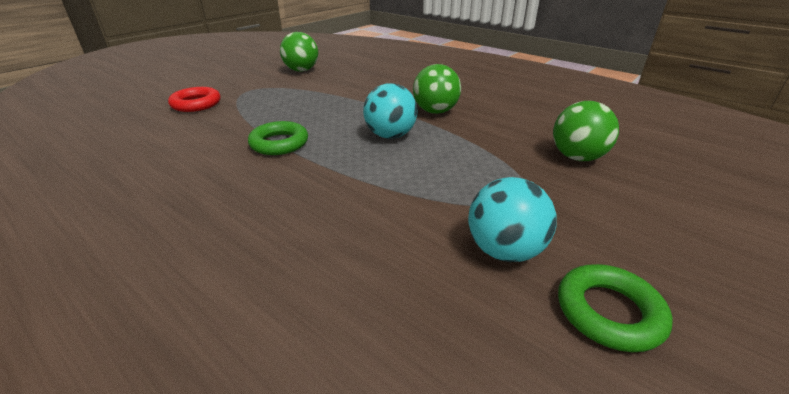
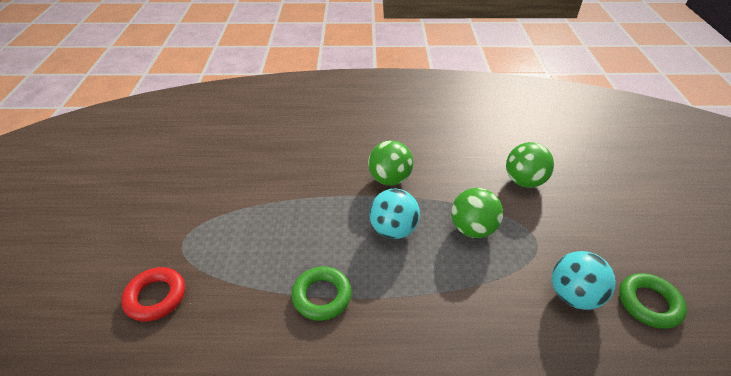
camera: 40 degrees left, 10 degrees up
green ball [280,32,318,72] -> green ball moved to [451,188,503,238]

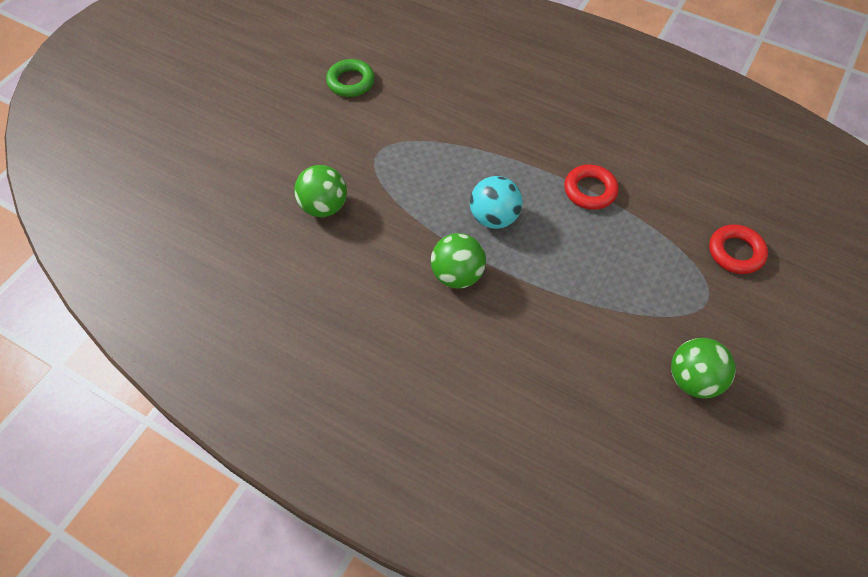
camera: 150 degrees left, 15 degrees up
green ring [291,266,352,321] -> red ring [564,164,618,210]
green ball [451,188,503,238] -> green ball moved to [671,338,736,398]
turquoise ball [552,251,616,310] -> none

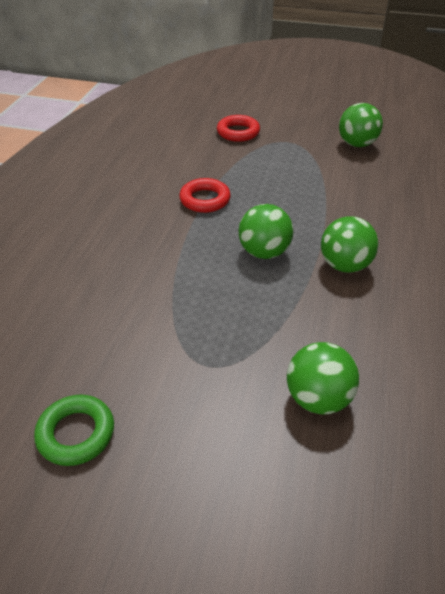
camera: 105 degrees left, 15 degrees down
turquoise ball [470,176,523,229] -> green ball [239,204,293,259]

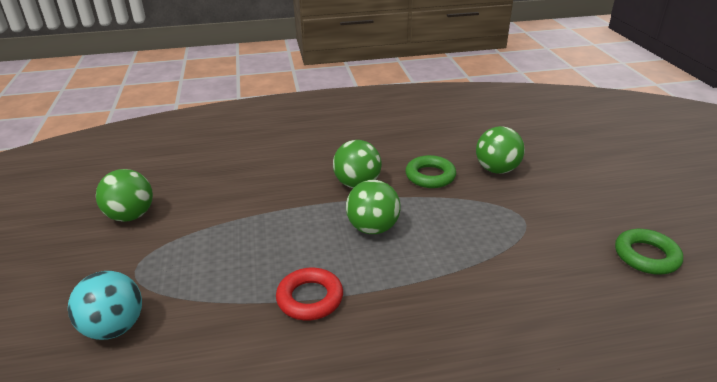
camera: 115 degrees left, 10 degrees down
red ring [217,115,260,142] -> turquoise ball [68,271,142,340]
none -> green ring [405,155,456,188]

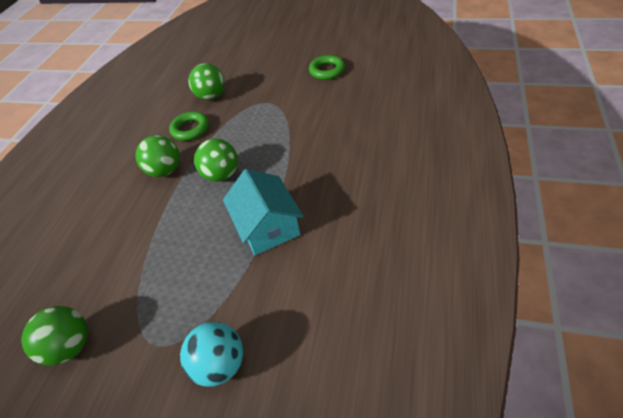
camera: 60 degrees left, 15 degrees up
red ring [276,268,343,320] -> turquoise house [223,169,303,255]

